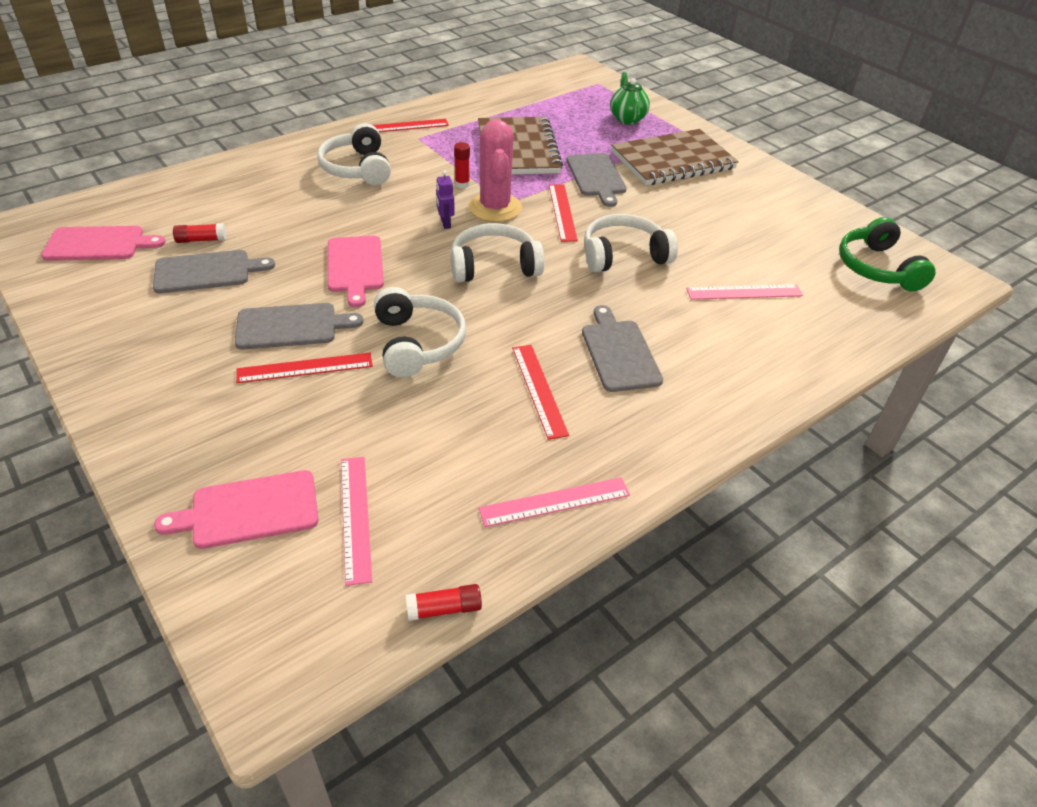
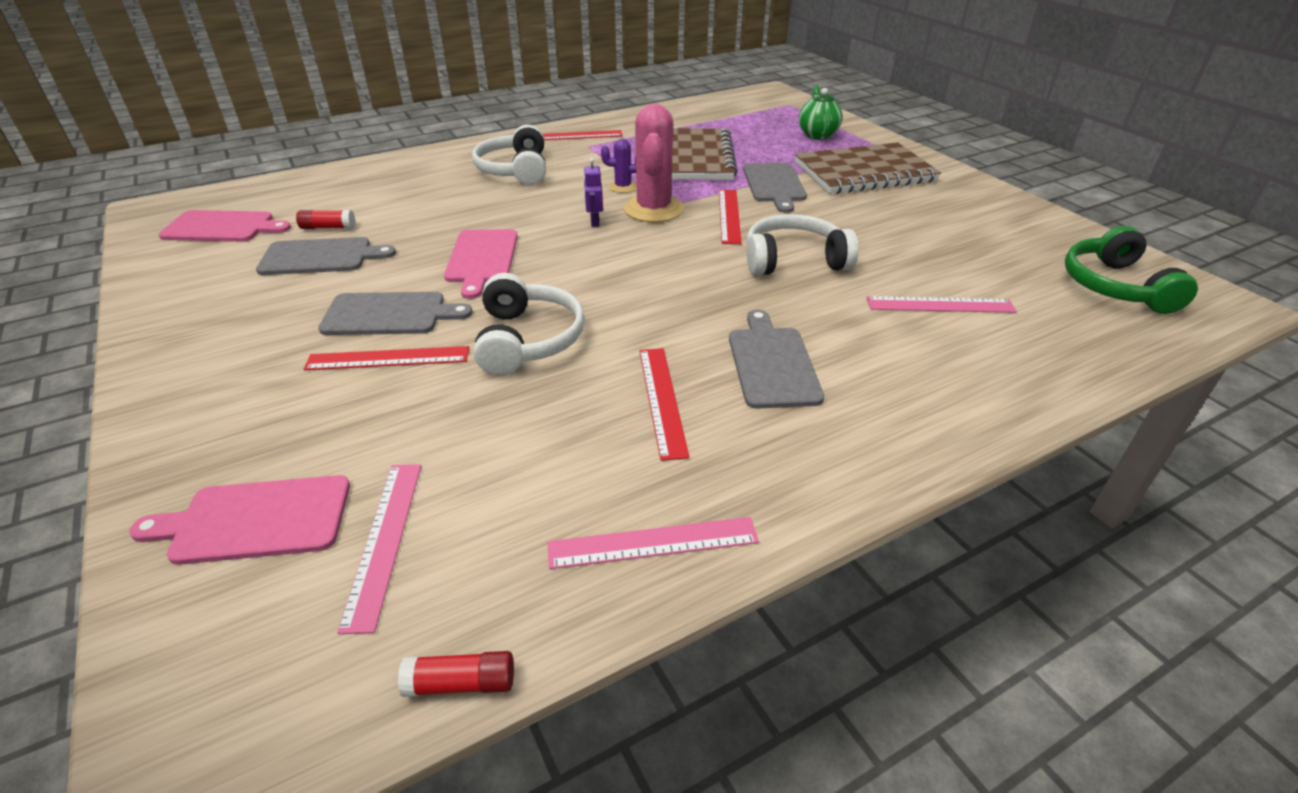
camera: 10 degrees right, 5 degrees down
white headphones [451,223,545,283] -> none
red glue stick [454,142,470,189] -> purple cactus [601,139,637,193]

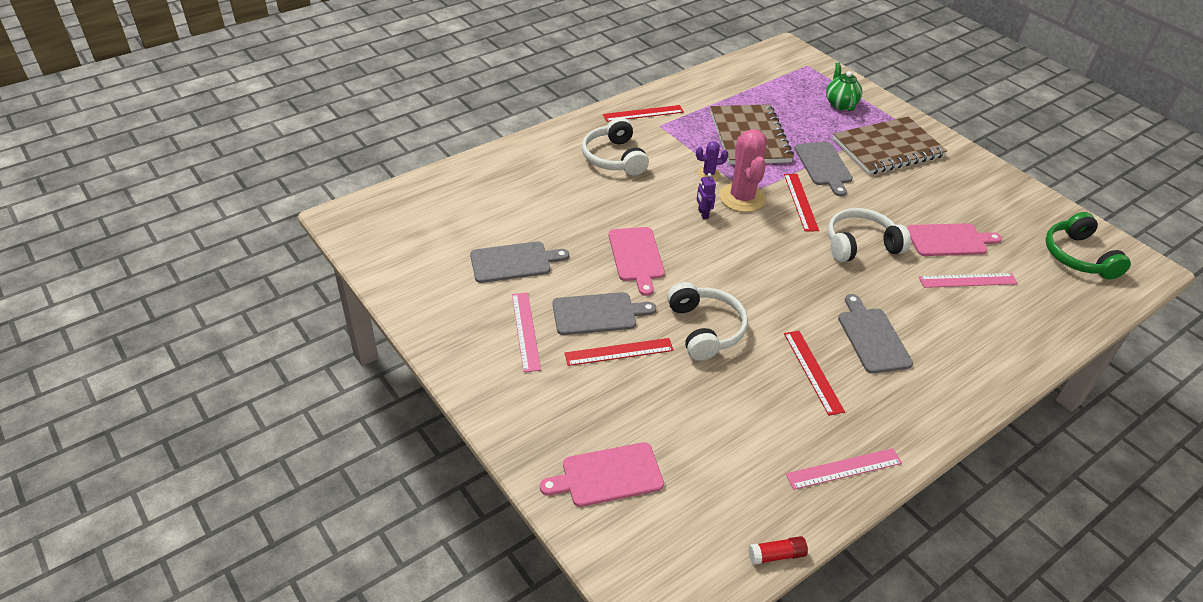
camera: 10 degrees left, 5 degrees up
pink cutting board [159,210,291,242] -> pink cutting board moved to [907,223,1002,256]
red glue stick [296,210,355,229] -> none
pink ruler [337,464,421,634] -> pink ruler moved to [512,293,541,372]

